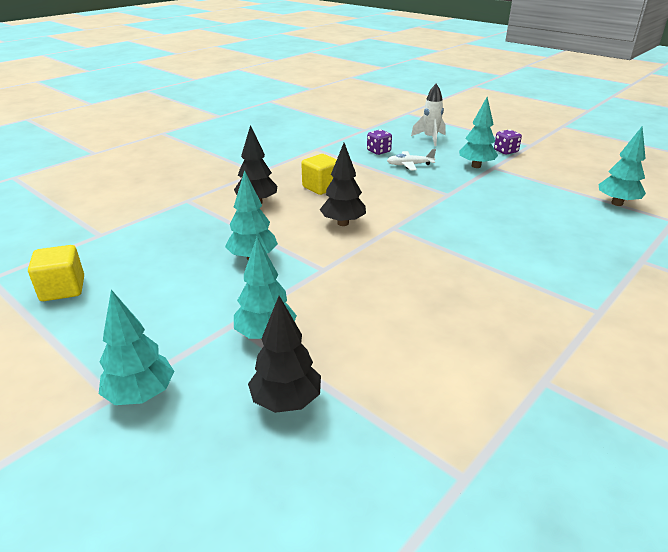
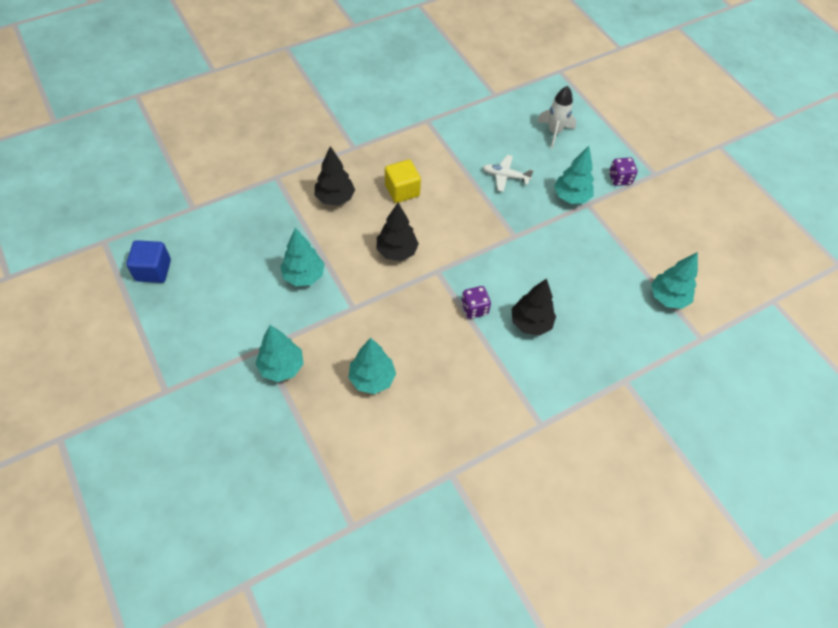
camera: 15 degrees right, 25 degrees up
yellow cube [28,245,84,301] -> blue cube [126,240,171,283]
turquoise tree [99,290,174,405] -> turquoise tree moved to [348,338,396,394]
black tree [248,296,321,413] -> black tree moved to [512,279,556,336]
purple dice [367,130,392,155] -> purple dice moved to [461,286,491,319]

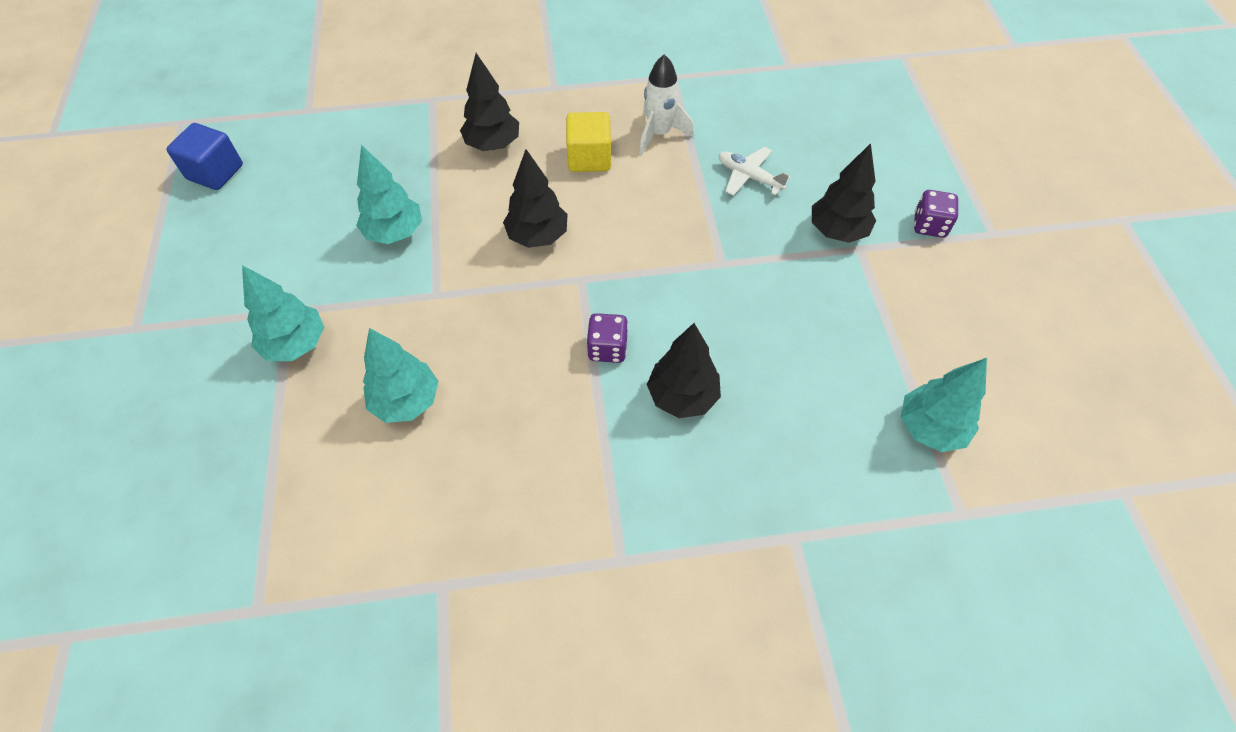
camera: 25 degrees right, 0 degrees up
white rocket [537,86,576,149] -> white rocket moved to [639,54,694,155]
turquoise tree [554,146,594,204] -> black tree [812,143,876,243]

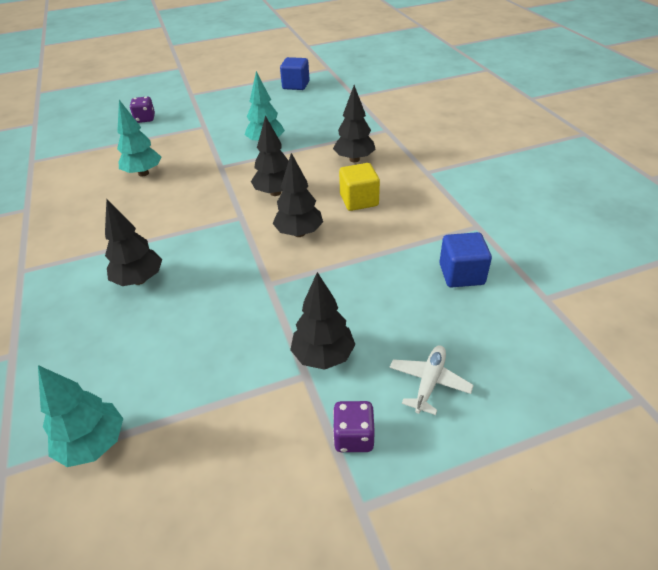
camera: 80 degrees right, 15 degrees down
turquoise tree [242,265,324,361] -> none
purple dice [586,313,628,363] -> purple dice moved to [130,97,155,123]
white rocket [639,54,694,155] -> none
white plane [718,147,791,196] -> white plane moved to [390,345,473,415]
none -> black tree [273,153,323,237]
none -> blue cube [439,232,492,288]

